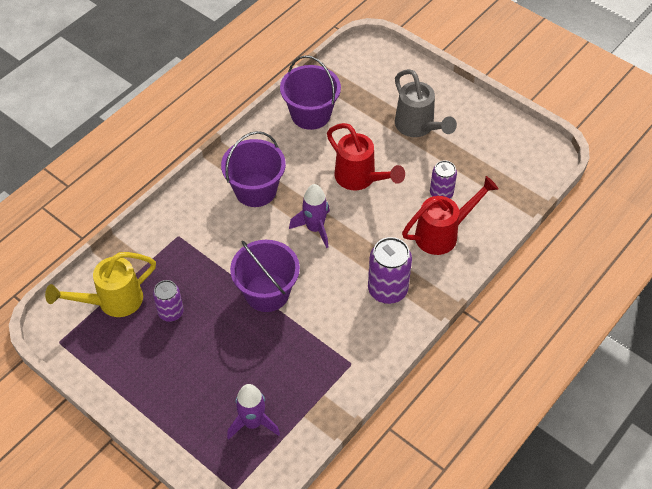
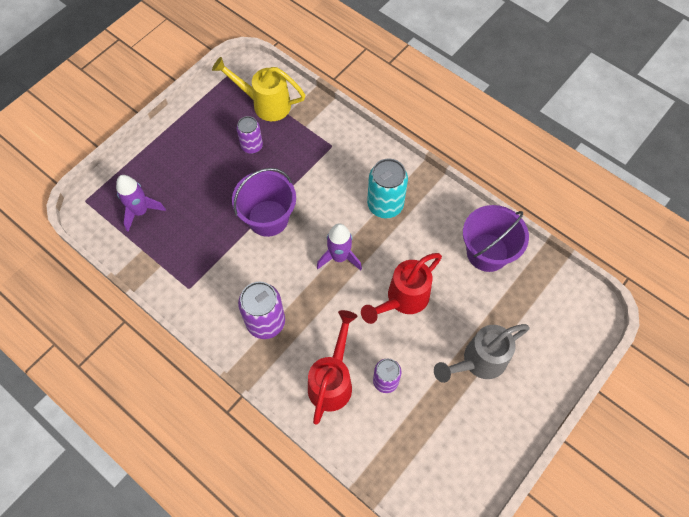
camera: 90 degrees right, 10 degrees up
yellow watering can [45,252,156,317] -> yellow watering can turned 45 degrees counterclockwise [212,57,305,121]
purple bucket [221,131,286,207] -> turquoise can [367,159,408,218]
red watering can [402,176,499,255] -> red watering can turned 135 degrees counterclockwise [308,310,357,424]

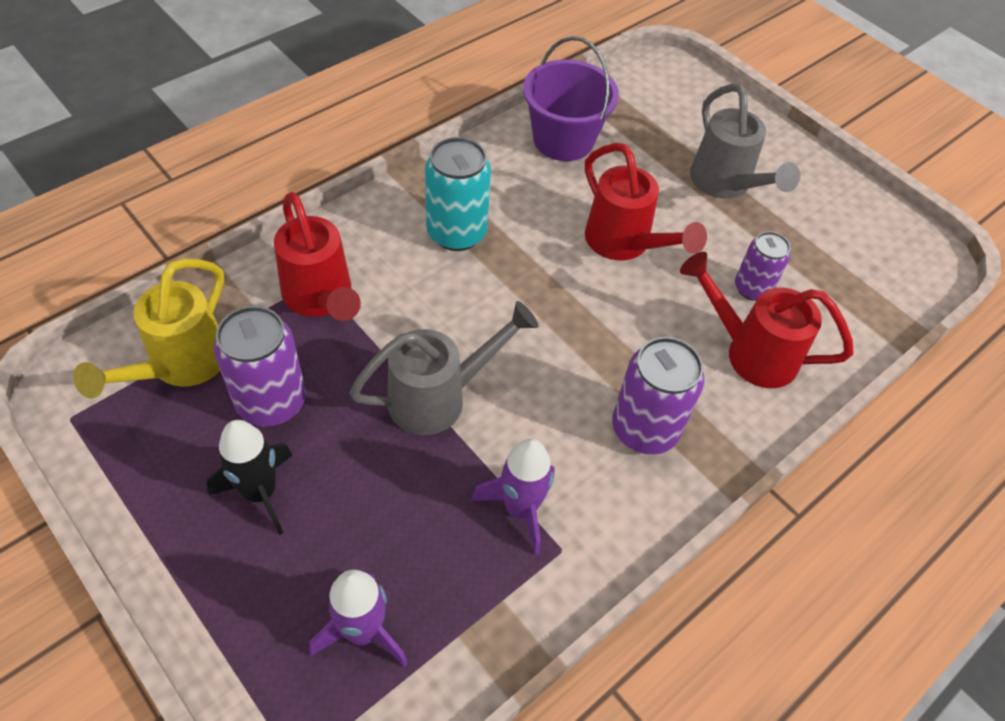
camera: 85 degrees left, 10 degrees down
purple bucket [232,168,296,237] -> grey watering can [349,301,539,435]
purple can [237,116,263,154] -> purple can [214,306,306,426], size x1.58
purple rocket [317,223,362,270] -> purple rocket moved to [471,438,555,555]
none -> black rocket [207,420,293,535]
none -> red watering can [274,192,361,321]

